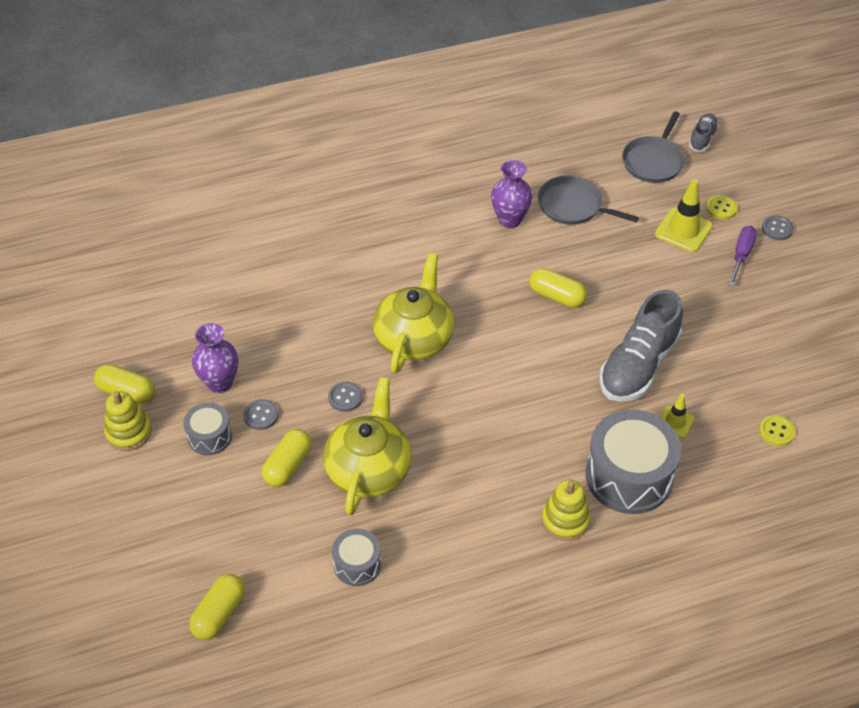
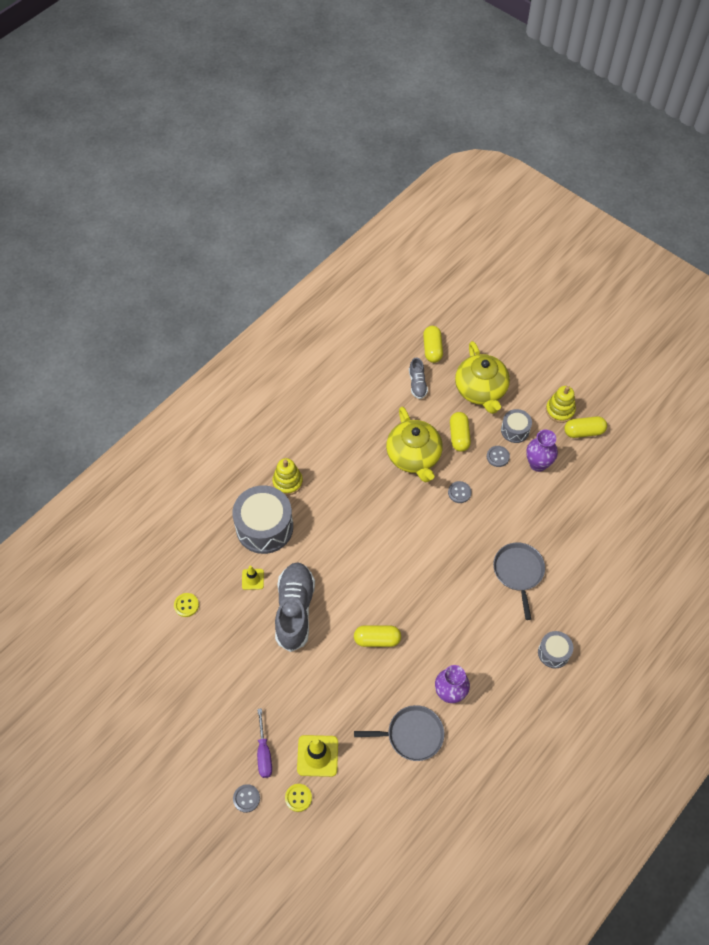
camera: 150 degrees right, 10 degrees up
grey drum [332,529,381,586] -> grey drum moved to [538,631,573,668]
yellow teapot [373,253,454,373] -> yellow teapot moved to [455,341,510,414]
grey pan [622,111,685,183] -> grey pan moved to [493,543,545,620]
grey shoe [689,113,719,152] -> grey shoe moved to [409,357,428,399]

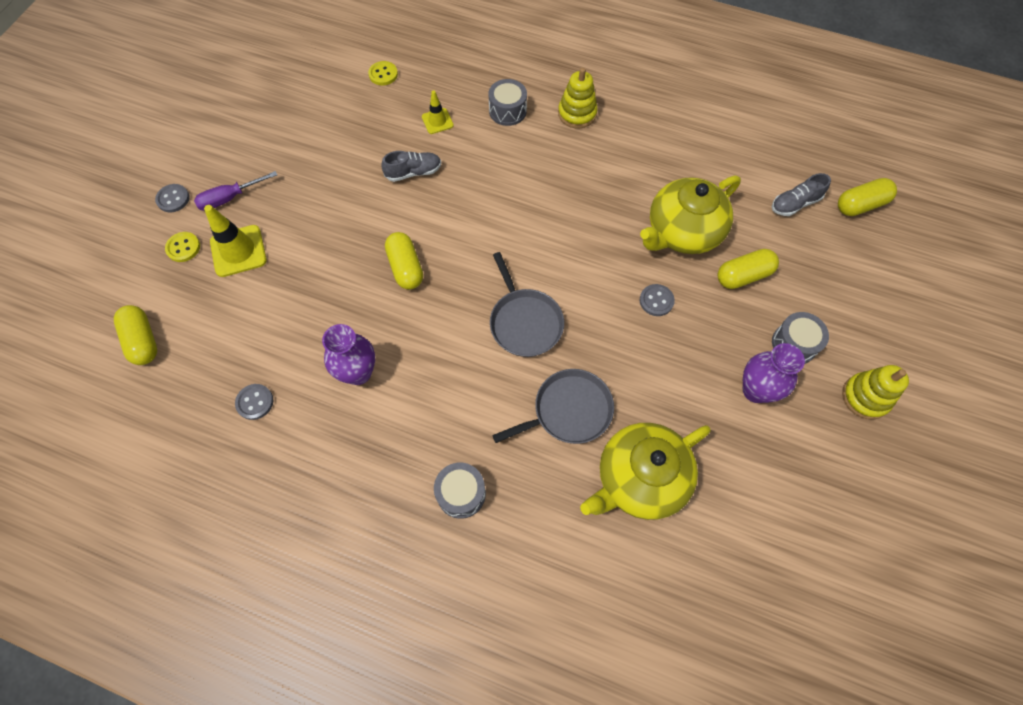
camera: 70 degrees right, 5 degrees up
grey drum [232,485,293,554] -> grey drum [488,79,527,126], size x0.52
grey shoe [275,562,315,652] -> grey shoe [382,151,442,182], size x0.50
grey pan [354,705,444,761] -> grey pan moved to [490,252,564,357]
yellow teapot [455,341,510,414] -> yellow teapot moved to [580,423,710,520]
grey button [487,446,510,467] -> grey button moved to [235,384,273,420]
yellow capsule [564,416,607,438] -> yellow capsule moved to [114,305,157,365]

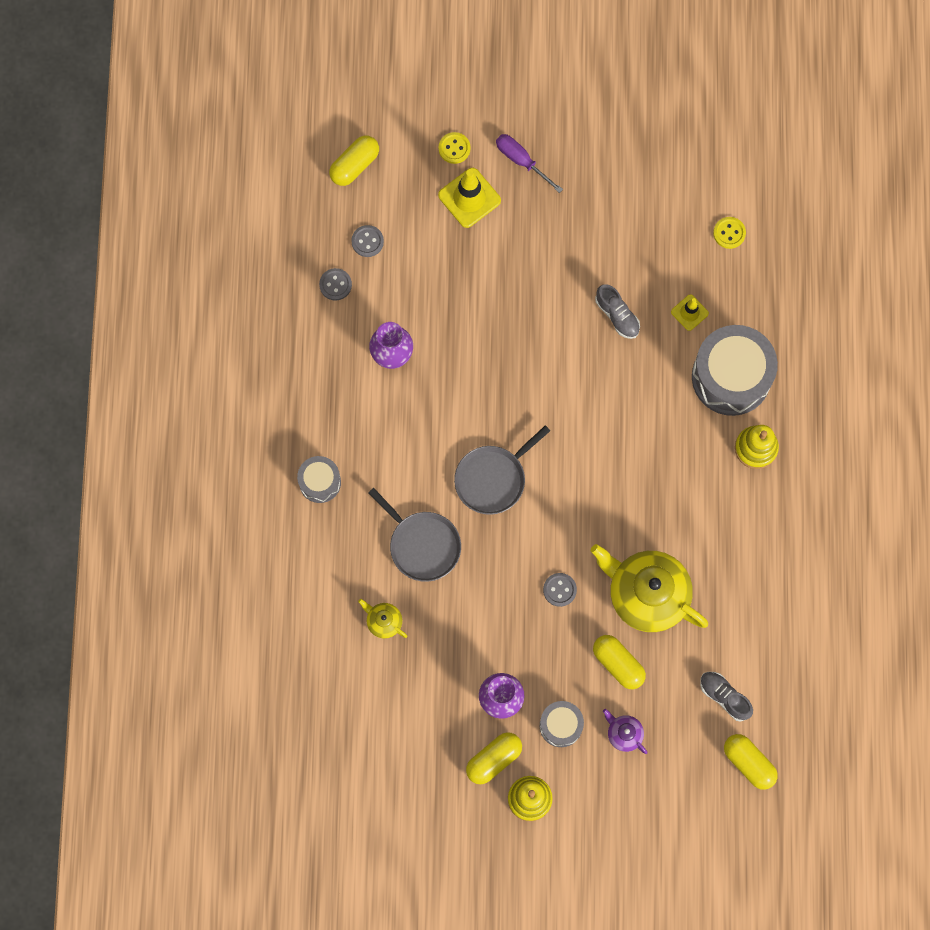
camera: 70 degrees right, 10 degrees up
grey button [155,184,189,212] -> grey button moved to [351,225,384,257]
yellow capsule [385,232,423,290] -> yellow capsule moved to [466,732,522,784]
grey drum [488,79,527,126] -> grey drum [692,325,778,416], size x1.91
yellow teapot [580,423,710,520] -> yellow teapot [358,599,407,639], size x0.44
none -> purple teapot [603,709,647,754]

